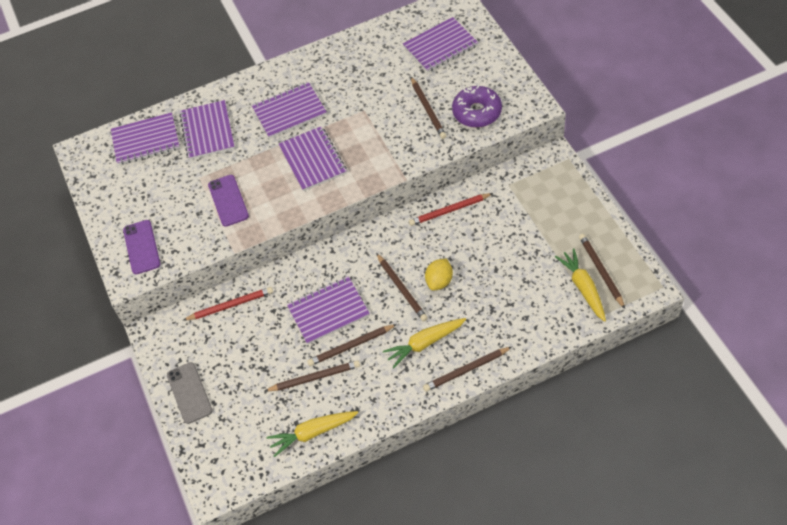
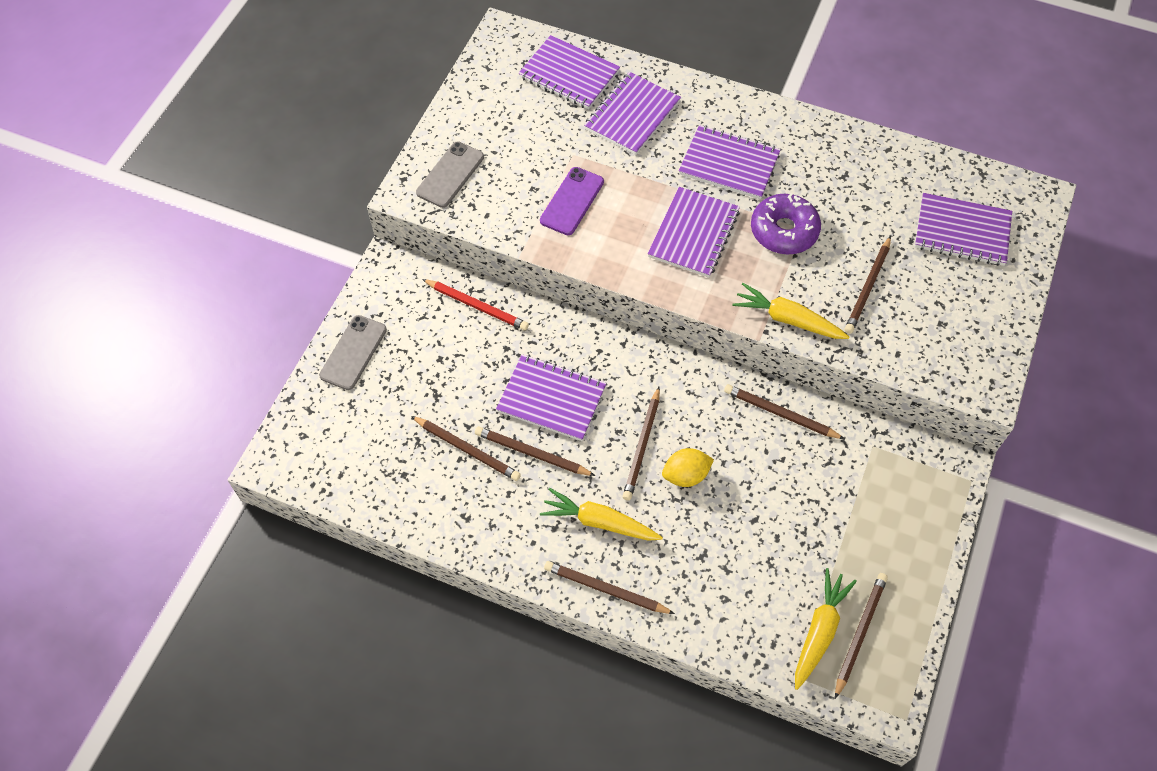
camera: 40 degrees right, 5 degrees up
purple phone [123,220,160,274] -> grey phone [416,141,484,208]
yellow carrot [267,411,358,457] -> yellow carrot moved to [732,283,850,339]
red pencil [409,193,493,226] -> brown pencil [724,384,845,439]
purple donut [452,85,502,128] -> purple donut moved to [751,193,821,254]

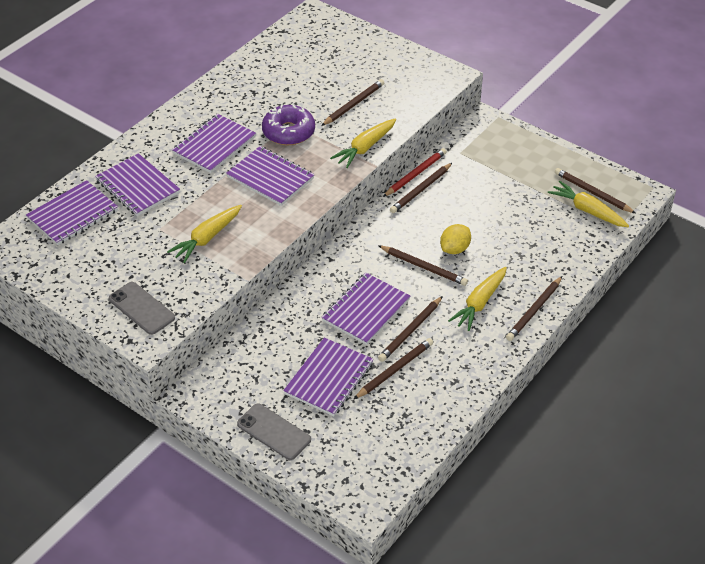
camera: 75 degrees left, 15 degrees down
red pencil [422,279,529,331] -> red pencil moved to [383,148,447,197]
purple phone [540,167,604,235] -> yellow carrot [167,205,242,263]
yellow lemon [662,448,714,487] -> yellow lemon turned 45 degrees clockwise [440,224,471,254]
brown pencil [845,236,891,334] -> brown pencil turned 90 degrees counterclockwise [321,79,384,126]
purple notebook [915,193,1012,266] -> purple notebook moved to [283,338,374,416]

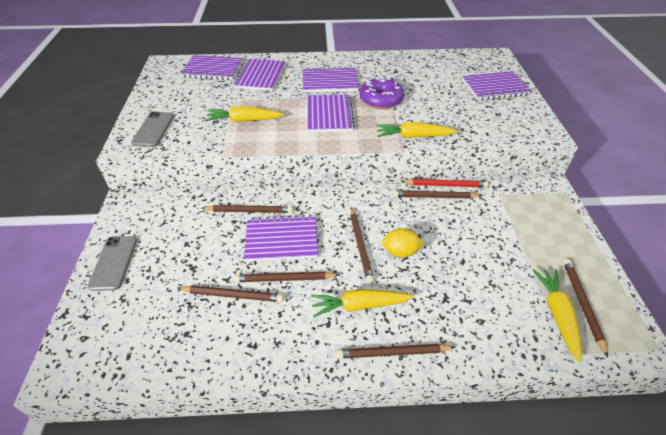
camera: 50 degrees right, 0 degrees up
purple notebook [283,338,374,416] -> purple notebook moved to [462,71,531,100]
brown pencil [321,79,384,126] -> brown pencil moved to [202,205,293,213]

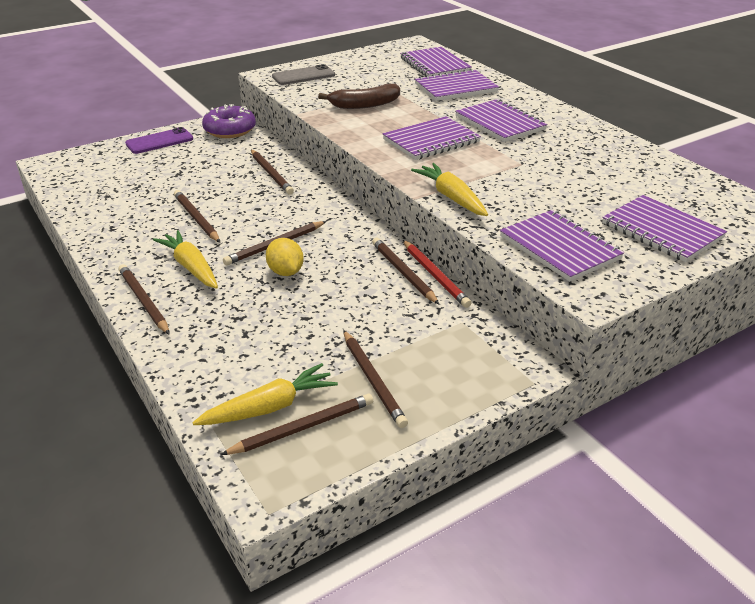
camera: 60 degrees right, 10 degrees down
grey phone [87,236,137,291] -> purple phone [125,127,193,154]
brown pencil [178,285,284,302] -> brown pencil moved to [343,330,408,428]
yellow carrot [205,107,284,122] -> brown banana [318,84,400,109]
purple notebook [244,215,318,261] -> purple notebook moved to [500,210,624,282]
purple donut [359,77,404,109] -> purple donut moved to [202,104,256,138]

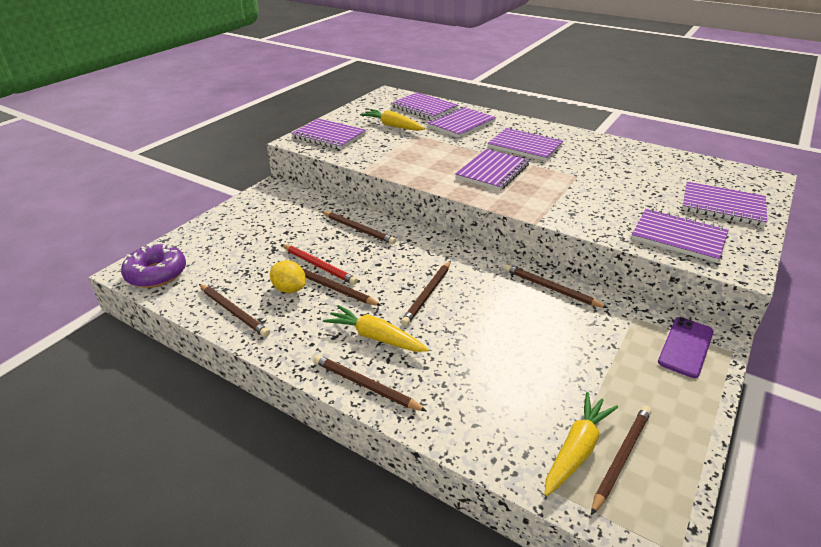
camera: 25 degrees left, 0 degrees up
purple phone [125,127,193,154] -> purple phone moved to [658,317,714,378]
purple donut [202,104,256,138] -> purple donut moved to [121,243,186,288]
yellow lemon [266,238,304,276] -> yellow lemon moved to [270,260,306,293]
grey phone [272,64,335,85] -> purple notebook [291,118,366,150]
brown banana [318,84,400,109] -> none
brown pencil [343,330,408,428] -> brown pencil moved to [199,284,270,337]
red pencil [403,240,471,308] -> red pencil moved to [281,244,358,285]
yellow carrot [411,163,488,216] -> yellow carrot moved to [360,109,425,131]

